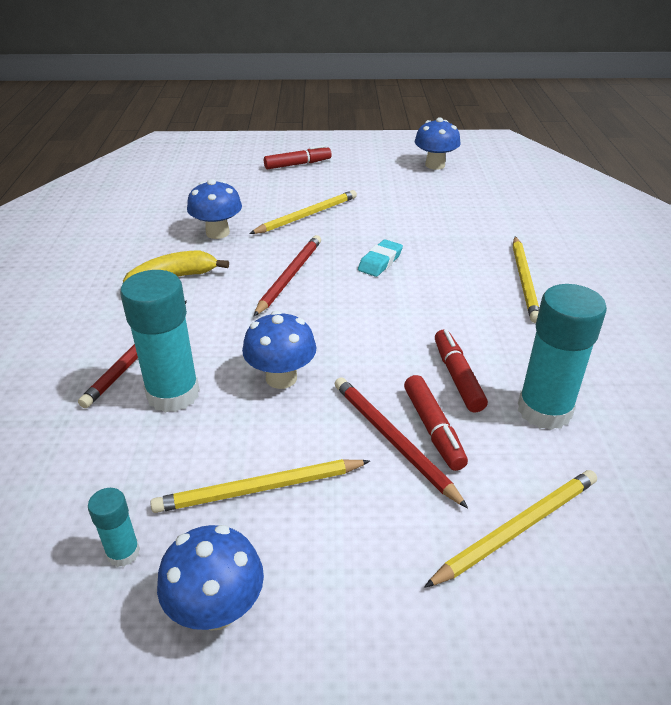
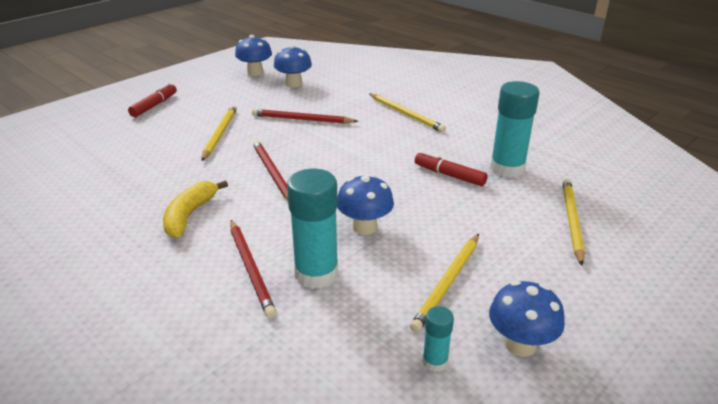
camera: 45 degrees left, 5 degrees down
blue mushroom [187,179,242,239] -> blue mushroom moved to [274,45,312,87]
red pencil [335,377,468,508] -> red pencil moved to [252,109,358,124]
turquoise eraser [358,239,403,277] -> none
red marker [404,375,468,471] -> none

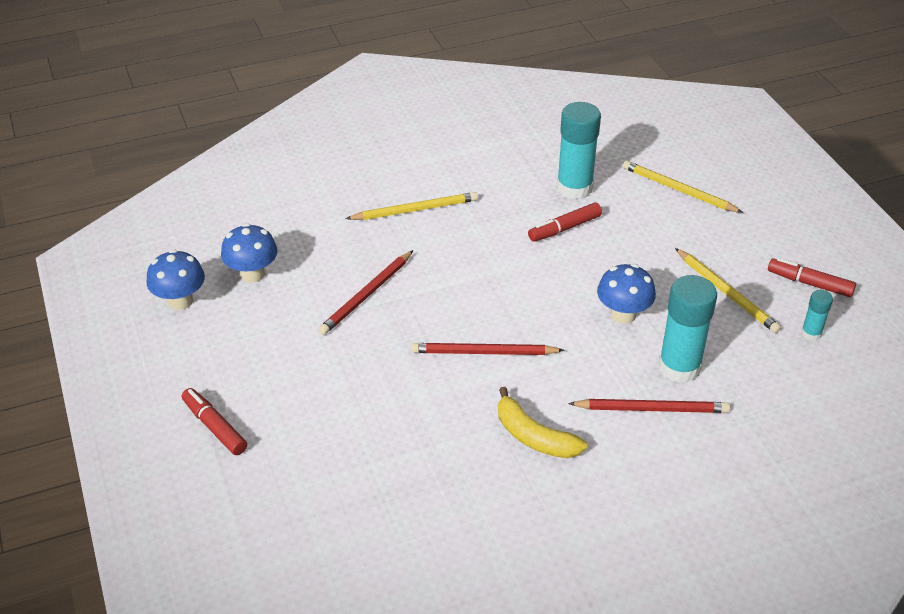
camera: 65 degrees left, 10 degrees up
yellow pencil [201,105,237,161] -> none
blue mushroom [489,280,565,357] -> red marker [768,258,856,297]

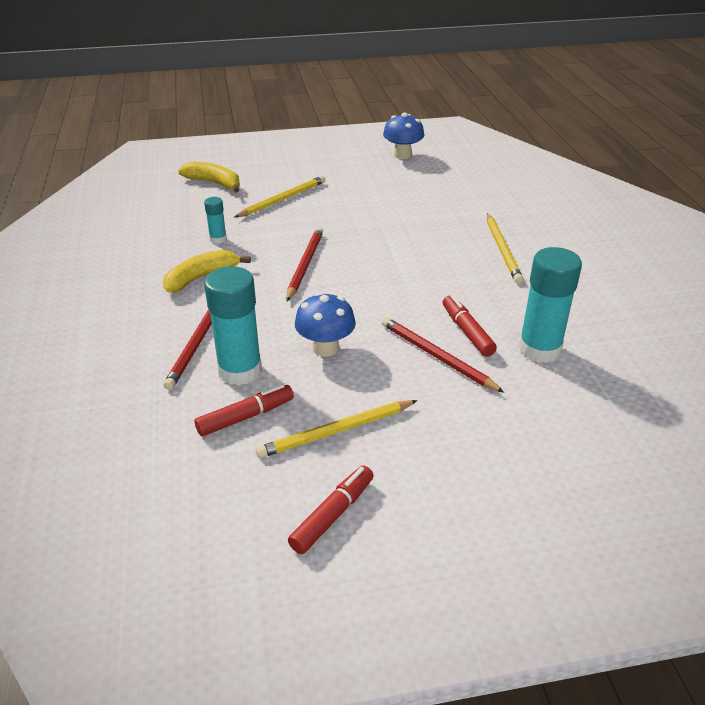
camera: 100 degrees right, 5 degrees down
red marker [182,388,247,455] -> red marker moved to [195,384,294,436]
blue mushroom [221,223,277,283] -> none
red pencil [318,250,413,335] -> red pencil moved to [382,317,504,393]
yellow pencil [623,161,743,213] -> yellow pencil moved to [234,176,325,217]
turquoise glue stick [801,290,833,341] -> turquoise glue stick moved to [204,197,227,244]
none -> yellow banana [178,162,240,193]

